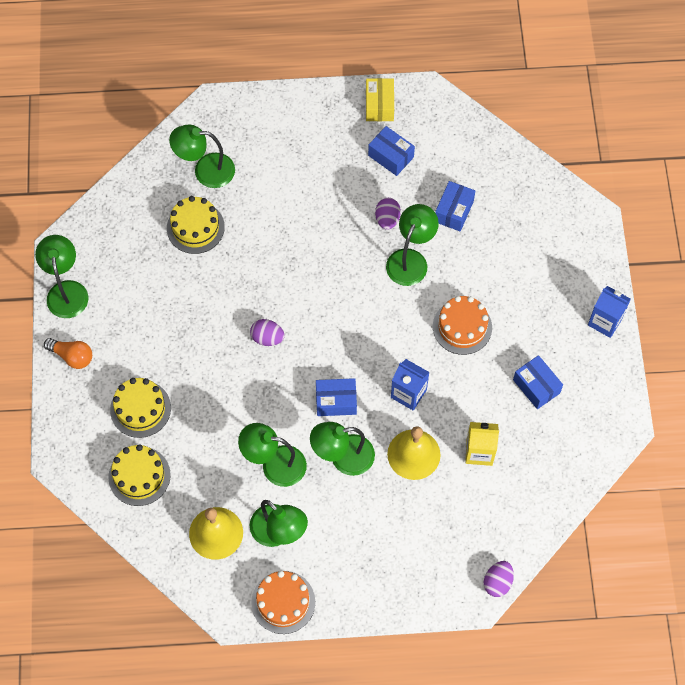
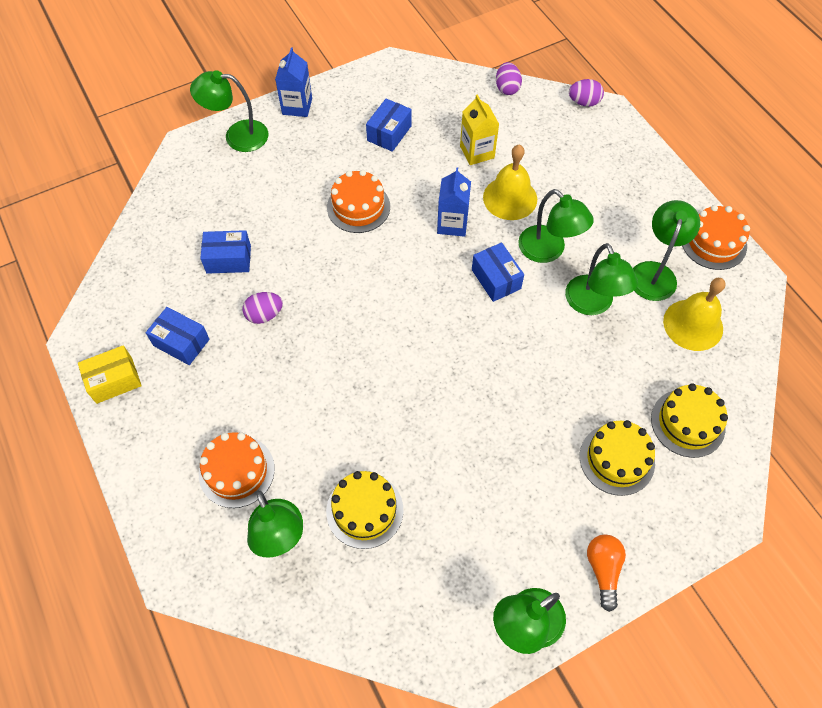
camera: 115 degrees left, 5 degrees down
purple egg [250,319,285,346] -> purple egg moved to [496,62,522,95]
blue box [368,126,415,176] -> blue box turned 75 degrees counterclockwise [146,307,210,365]
green lamp [386,204,439,286] -> green lamp moved to [190,70,268,152]
none -> orange cake [199,432,275,508]

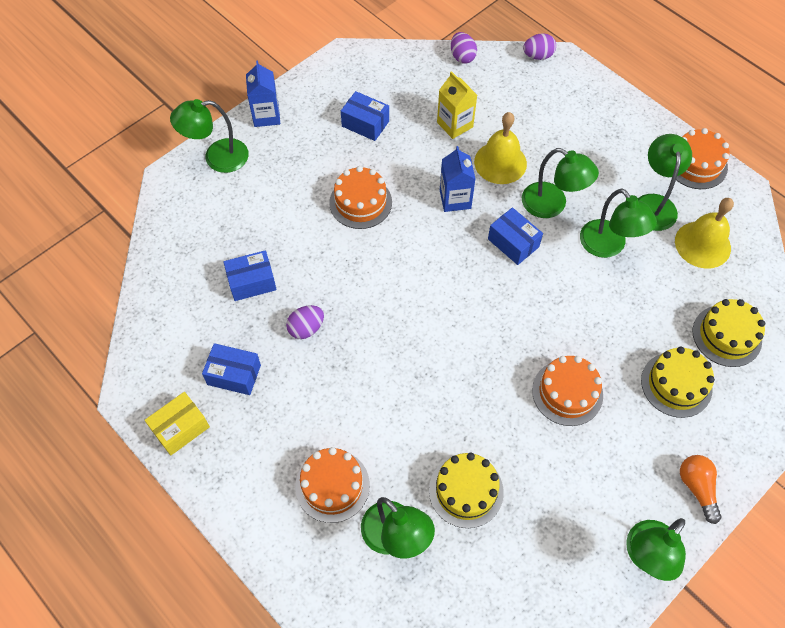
camera: 15 degrees left, 0 degrees up
blue box [366,99,412,152] -> blue box turned 75 degrees counterclockwise [341,91,389,141]
none -> orange cake [532,356,603,426]

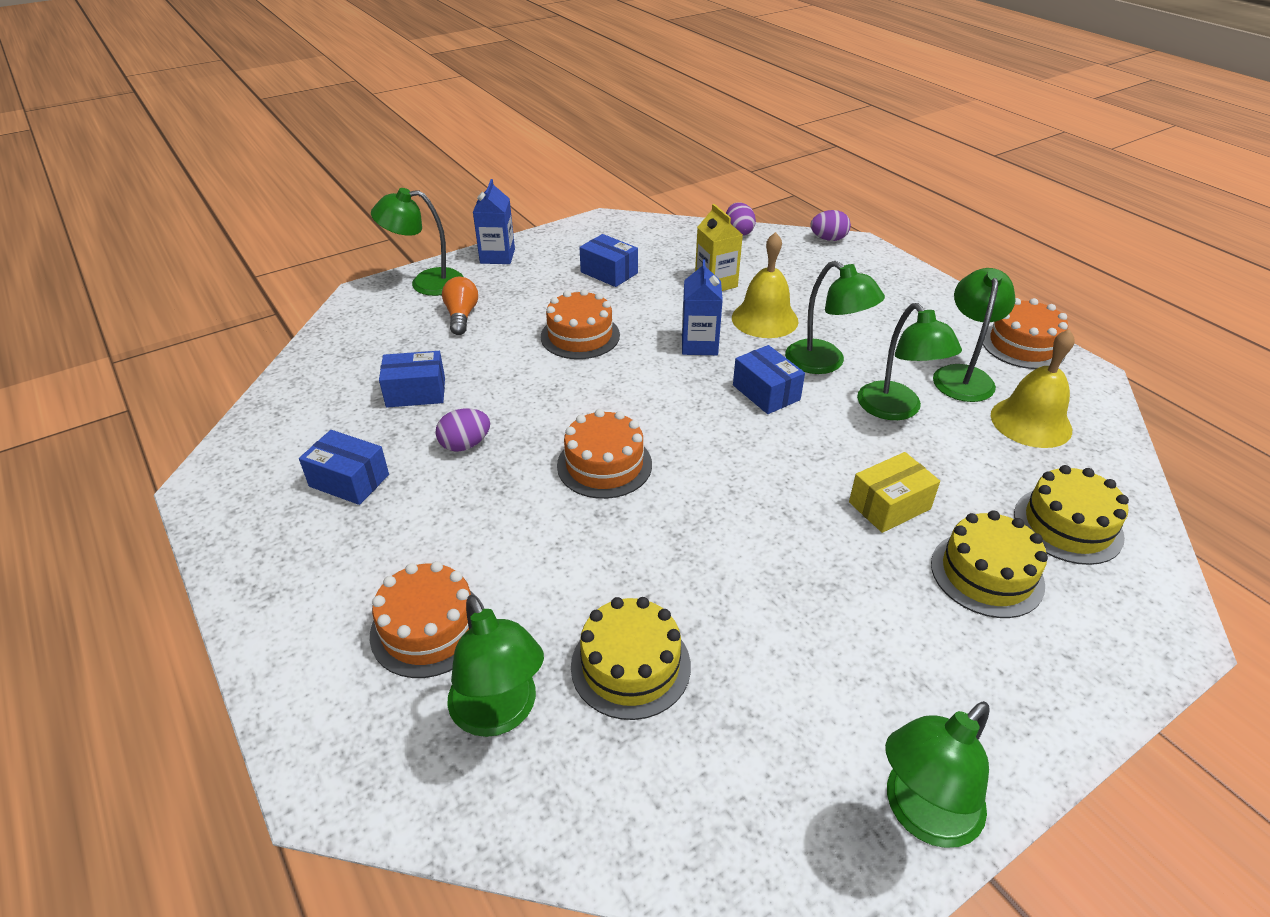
camera: 10 degrees right, 20 degrees down
yellow box [145,392,210,456] -> yellow box moved to [849,452,940,533]
orange cake [532,356,603,426] -> orange cake moved to [557,409,652,499]
orange light bulb [680,455,722,524] -> orange light bulb moved to [442,277,478,335]

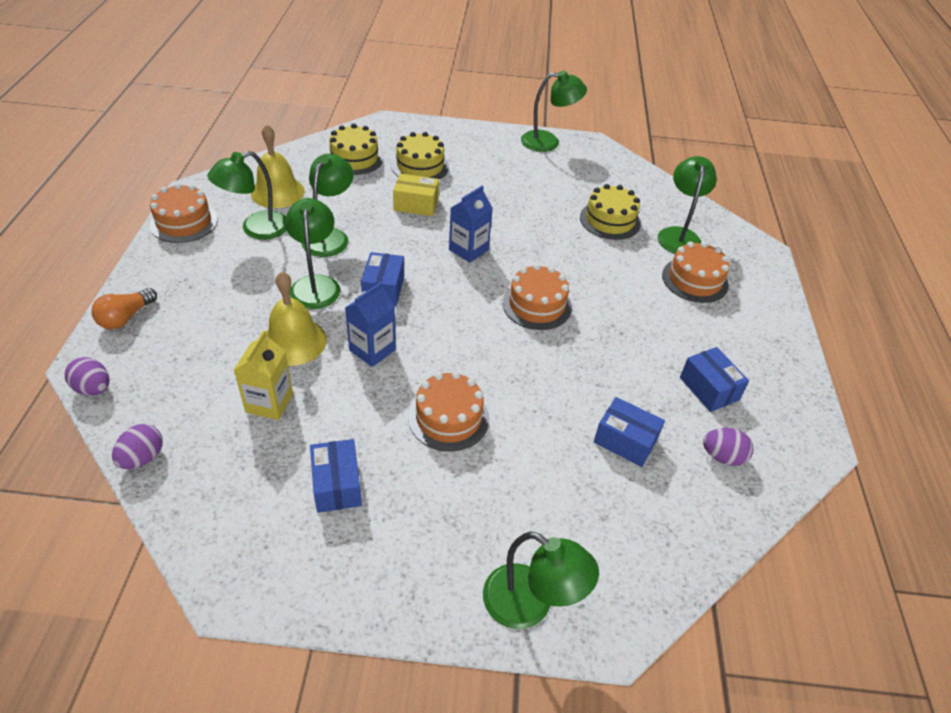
camera: 145 degrees left, 5 degrees up
purple egg [436,408,490,452] -> purple egg moved to [703,428,753,466]
orange light bulb [442,277,478,335] -> orange light bulb moved to [91,288,157,329]
blue carton [473,179,515,264] -> blue carton moved to [449,186,493,263]

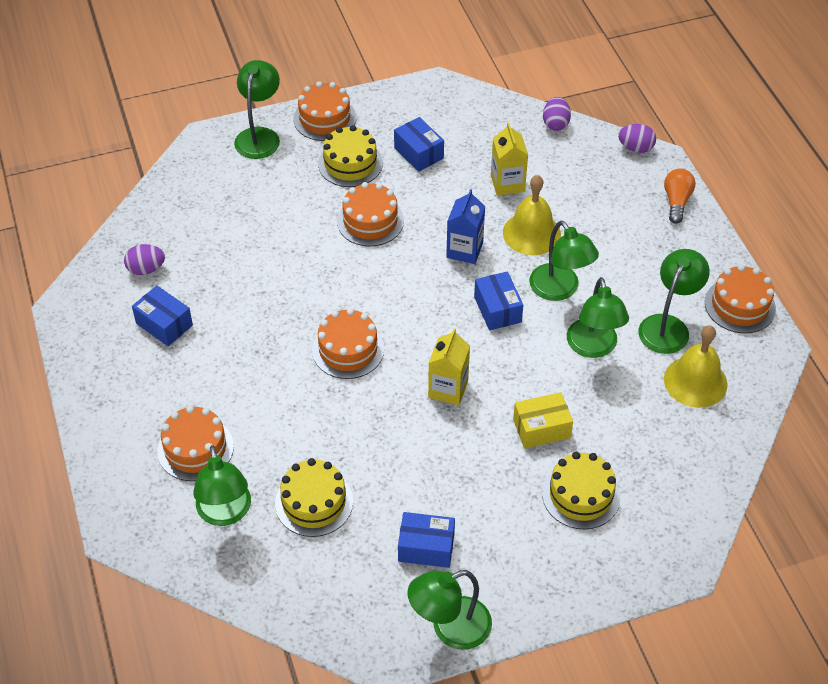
camera: 160 degrees right, 5 degrees up
yellow cake [327,124,384,175] -> yellow cake moved to [318,125,383,187]
blue carton [449,186,493,263] -> yellow carton [428,328,470,405]
green lamp [483,531,599,629] -> green lamp turned 90 degrees clockwise [234,60,280,159]
blue box [594,397,665,467] -> blue box moved to [398,512,455,568]
none -> orange cake [293,81,356,141]

